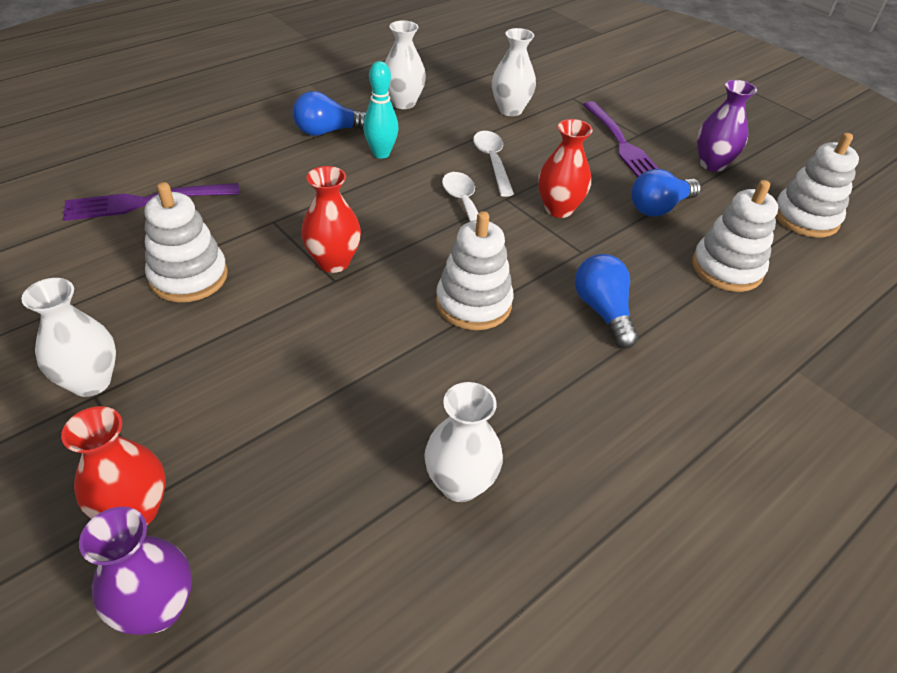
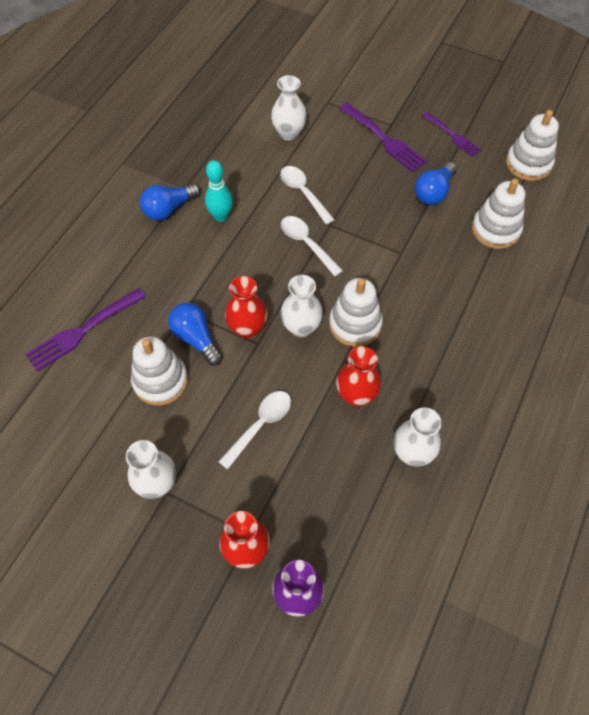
camera: 20 degrees left, 15 degrees up
white vase [385,21,426,109] -> white vase moved to [280,275,323,337]
red vase [538,119,593,218] -> red vase moved to [336,346,381,407]
blue light bulb [575,254,638,349] -> blue light bulb moved to [168,302,223,366]
purple vase [697,80,757,172] -> purple fork [422,112,481,157]
none -> white spoon [218,391,291,469]

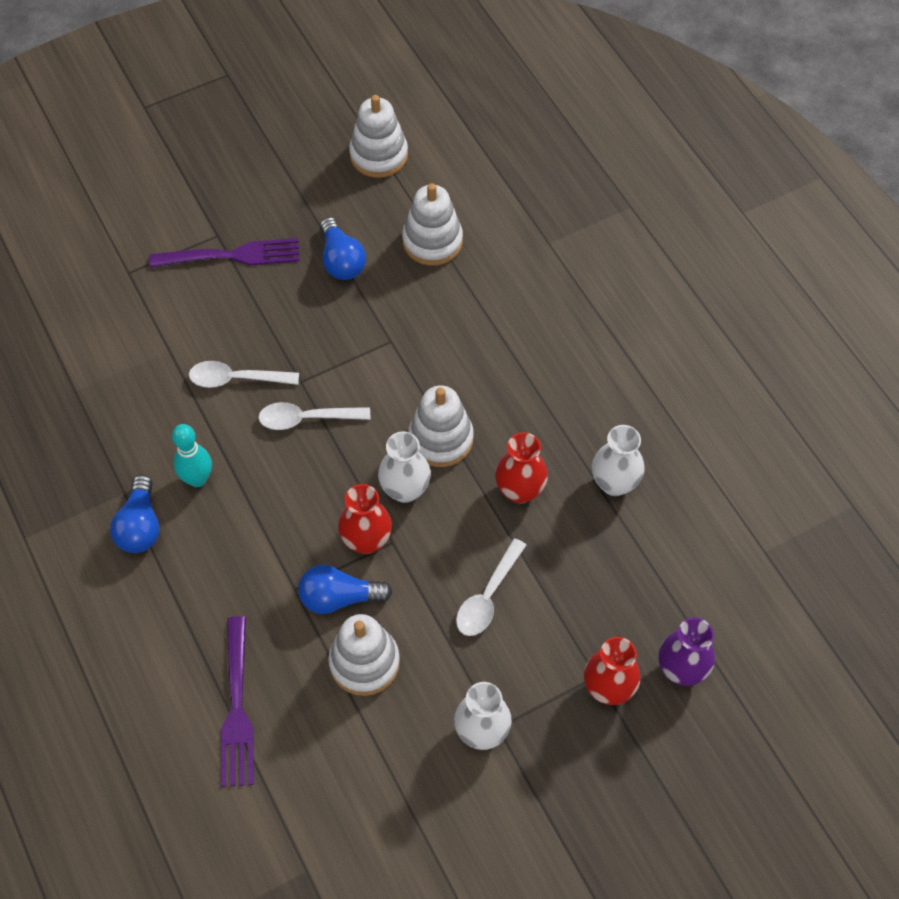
camera: 55 degrees left, 0 degrees up
white spoon [218,391,291,469] -> white spoon turned 135 degrees counterclockwise [456,538,526,636]
white vase [271,75,307,141] -> none
purple fork [422,112,481,157] -> none

